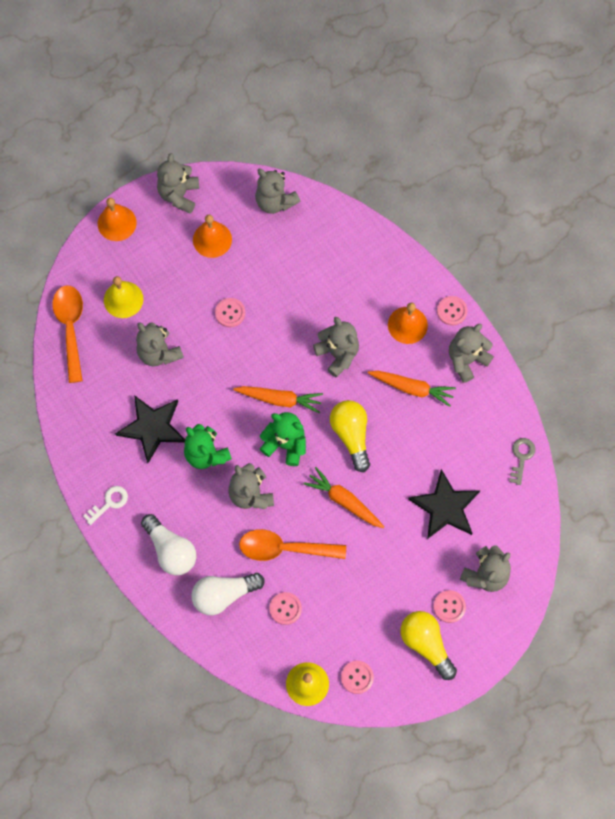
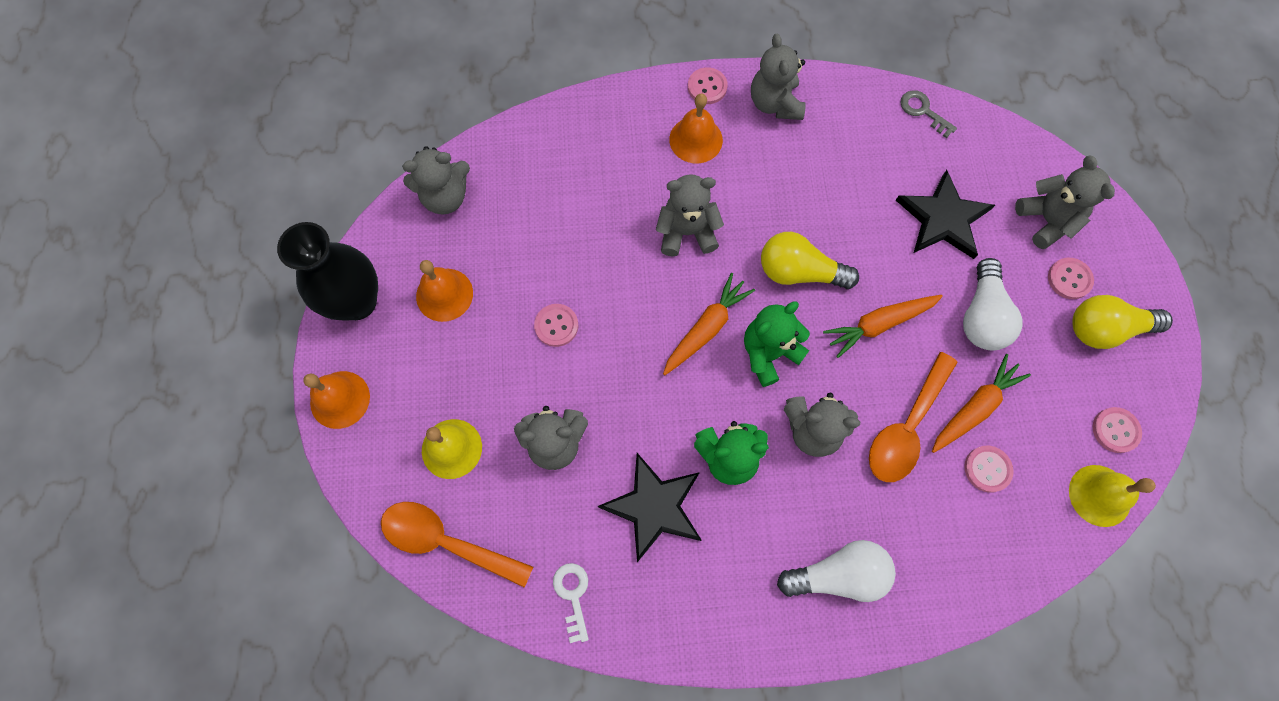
camera: 60 degrees left, 0 degrees up
white key [83,486,128,525] -> white key moved to [553,563,589,643]
grey teddy bear [157,153,199,214] -> black vase [277,222,378,321]
white light bulb [191,573,265,615] -> white light bulb moved to [963,258,1023,350]
orange carrot [368,371,456,407] -> orange carrot moved to [932,354,1031,453]

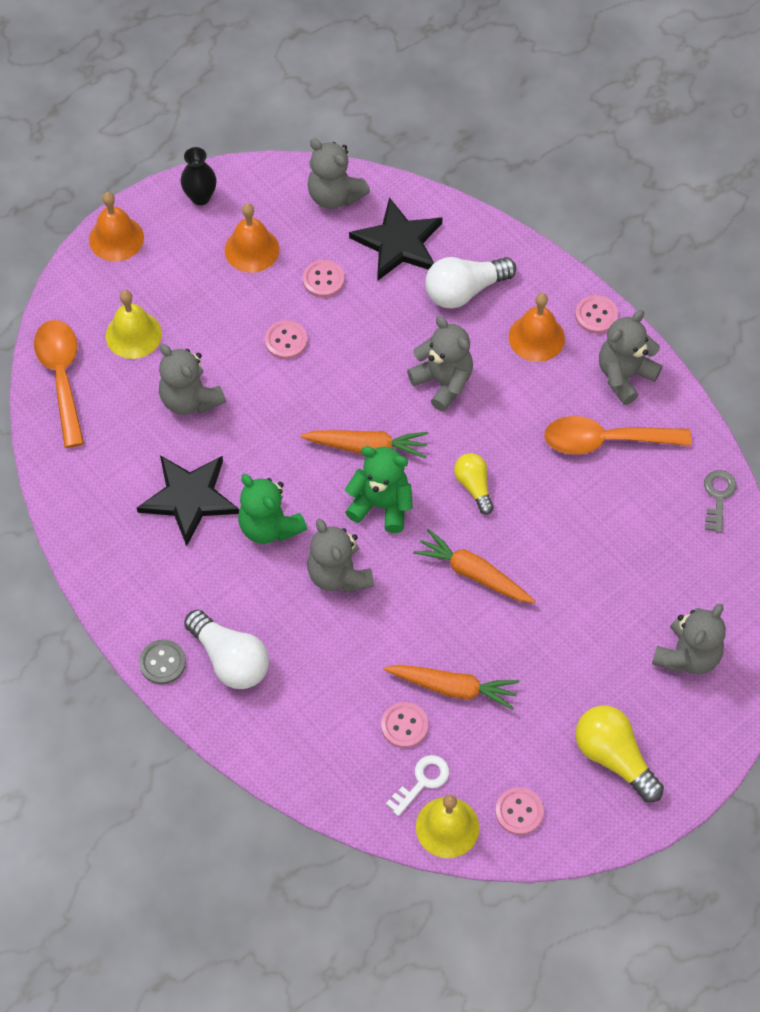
camera: 55 degrees right, 10 degrees down
black vase [277,222,378,321] -> black vase [181,147,217,205], size x0.53
white key [553,563,589,643] -> white key moved to [386,755,449,816]
yellow light bulb [761,232,859,289] -> yellow light bulb [454,453,494,514], size x0.62
orange spoon [869,352,958,482] -> orange spoon moved to [544,416,691,455]
black star [896,170,995,259] -> black star moved to [349,197,442,281]
white light bulb [963,258,1023,350] -> white light bulb moved to [425,257,516,309]
pink button [1048,258,1094,299] -> pink button moved to [303,260,345,298]
none -> grey button [139,639,186,685]

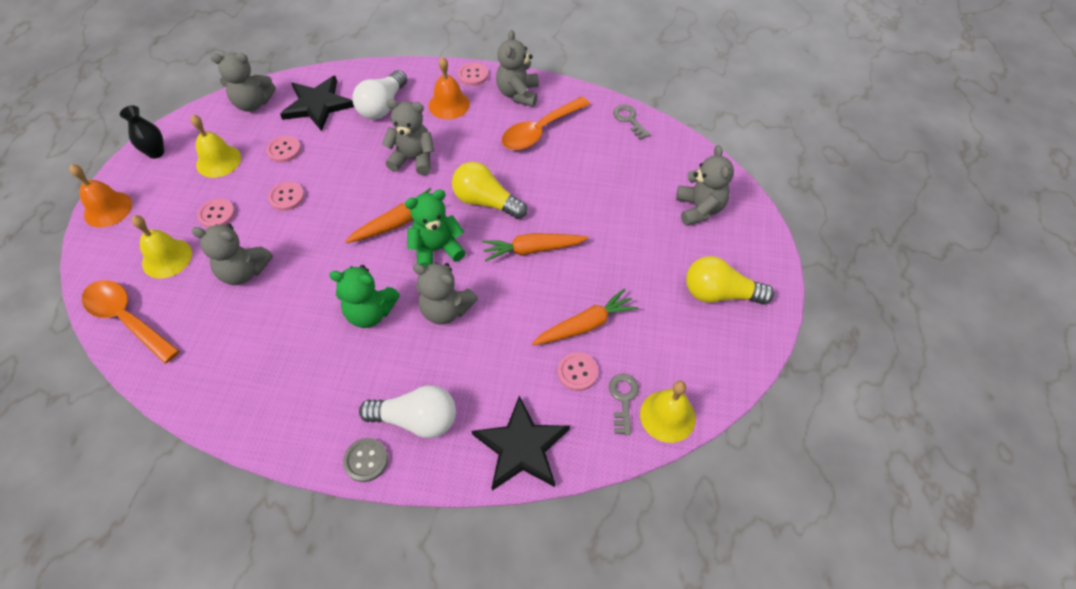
camera: 40 degrees left, 5 degrees down
black star [137,455,239,546] -> black star moved to [472,396,570,491]
orange bell [225,203,279,273] -> yellow bell [190,115,241,178]
white key [386,755,449,816] -> grey key [609,374,639,435]
yellow light bulb [454,453,494,514] -> yellow light bulb [452,162,528,219], size x1.61
pink button [495,787,544,835] -> pink button moved to [197,198,235,228]

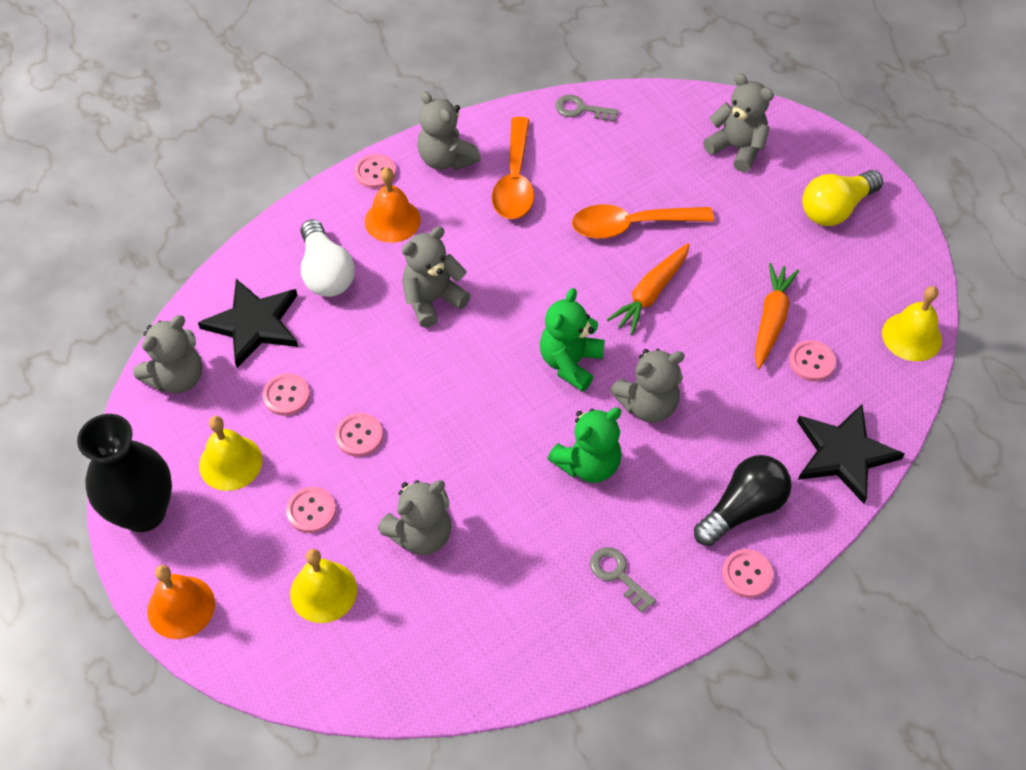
camera: 45 degrees left, 0 degrees up
orange spoon [82,280,179,364] -> orange spoon moved to [572,204,714,239]
black vase [120,105,164,159] -> black vase [77,414,172,532], size x1.88
grey button [343,438,388,482] -> pink button [722,549,773,598]
orange carrot [345,188,431,243] -> none
white light bulb [359,385,456,438] -> black light bulb [694,455,792,546]
yellow light bulb [452,162,528,219] -> none
grey key [609,374,639,435] -> grey key moved to [590,547,656,613]

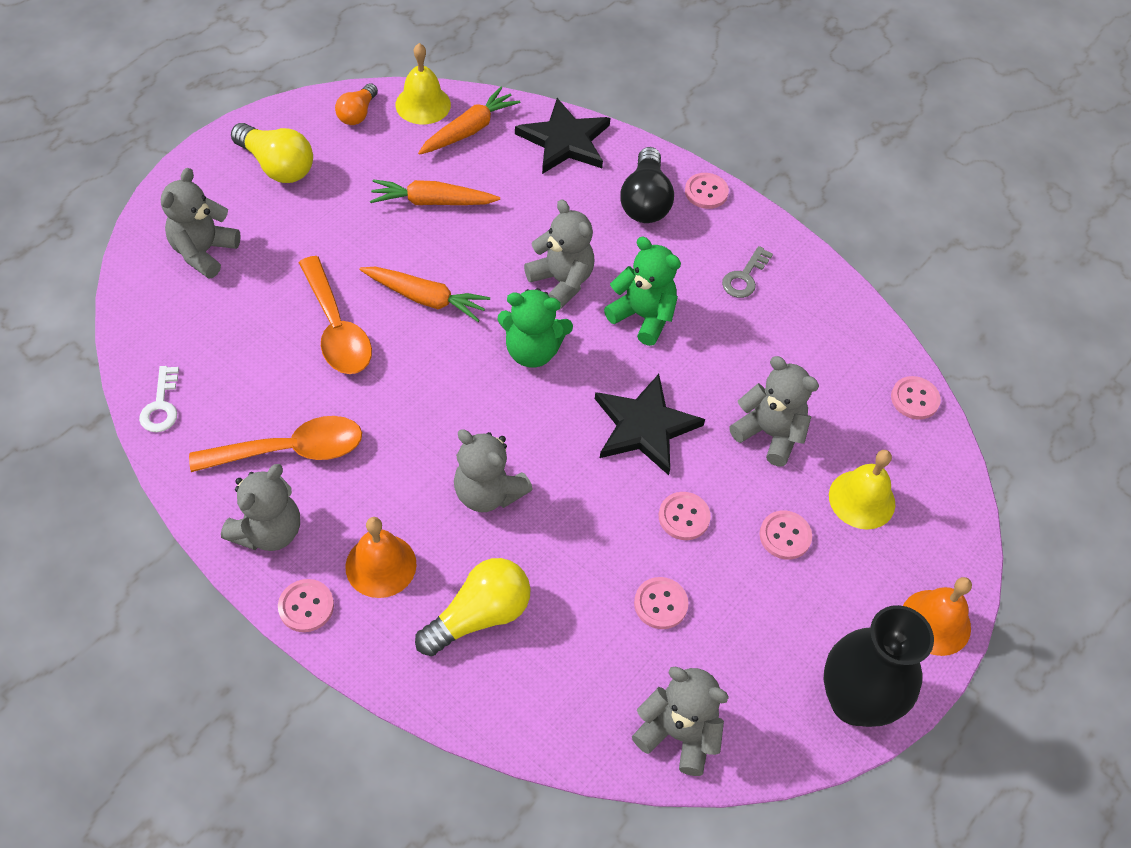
camera: 110 degrees left, 0 degrees up
black star [198,279,298,368] -> black star moved to [595,374,705,475]
yellow bell [199,416,262,491] -> none
white light bulb [301,219,355,297] -> yellow light bulb [415,558,531,656]
grey key [556,95,618,122] -> white key [139,366,179,432]
black light bulb [694,455,792,546] -> black light bulb turned 120 degrees counterclockwise [620,147,674,223]
pink button [789,340,836,381] -> pink button moved to [891,376,941,420]
none -> orange light bulb [335,83,378,125]
none -> orange carrot [418,87,521,155]

